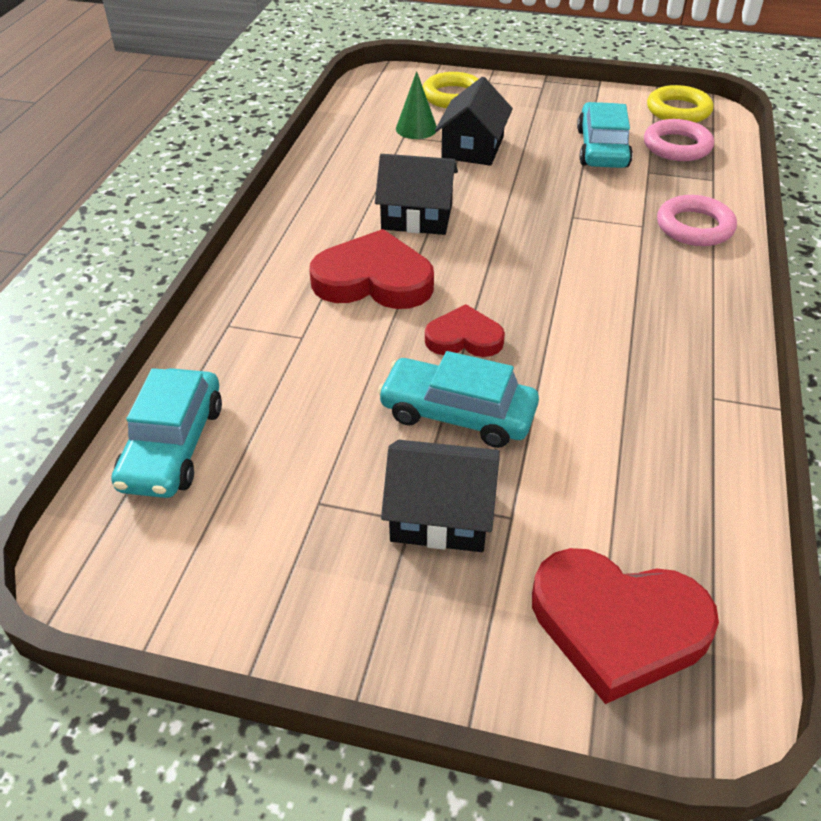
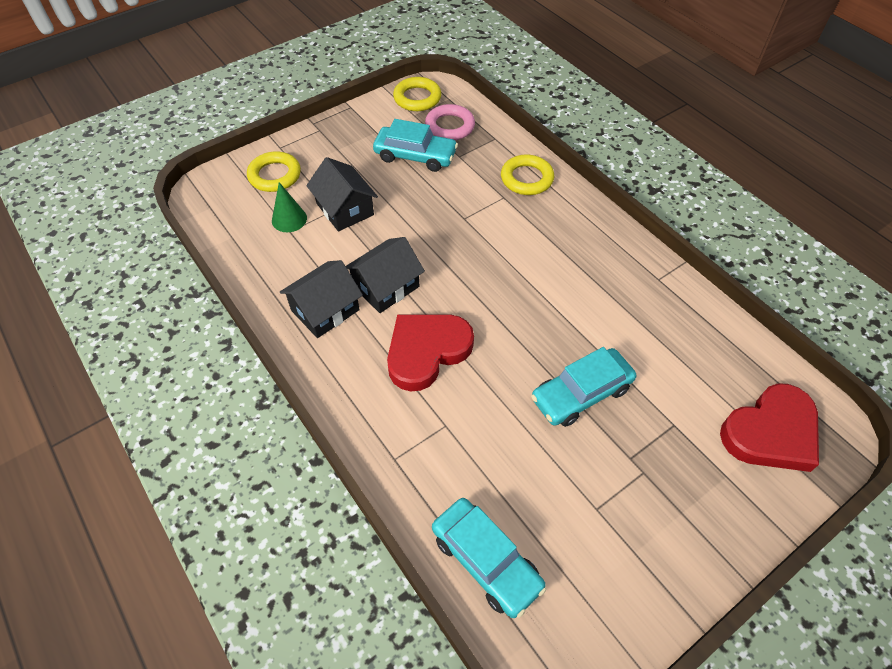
camera: 50 degrees left, 10 degrees up
black house [381,440,500,552] -> black house moved to [280,260,363,338]
red heart [425,304,505,357] -> none
turquoise car [577,102,633,168] -> turquoise car turned 150 degrees clockwise [373,119,458,172]
pink ring [657,195,737,246] -> yellow ring [501,155,554,195]

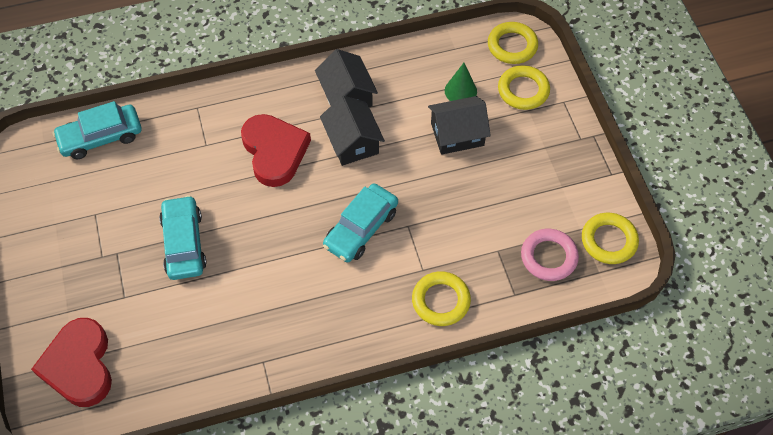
camera: 110 degrees right, 5 degrees up
turquoise car [373,119,458,172] -> turquoise car moved to [323,183,398,262]
none -> yellow ring [488,22,538,64]

